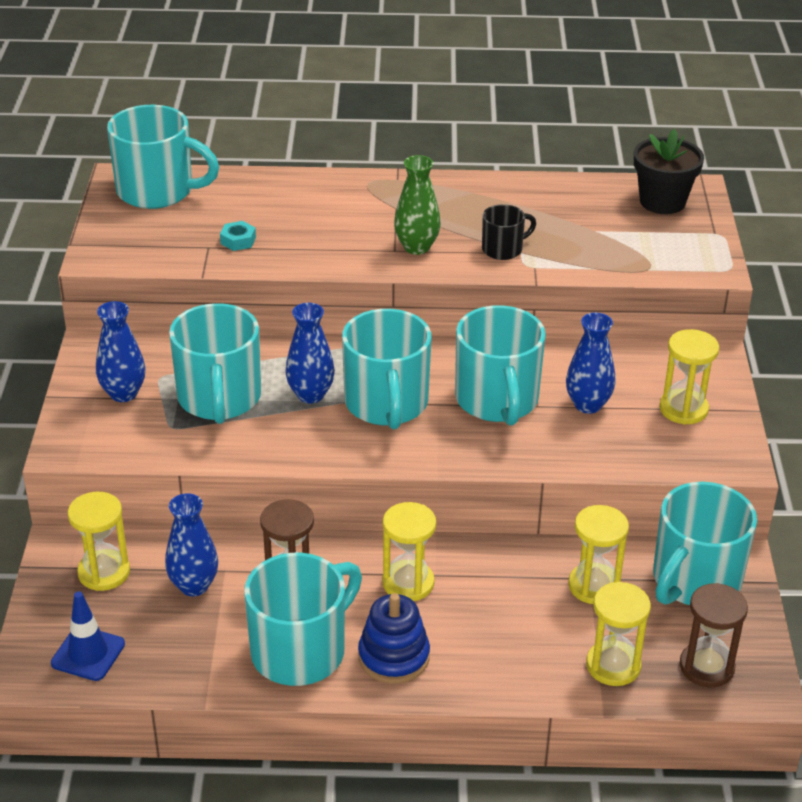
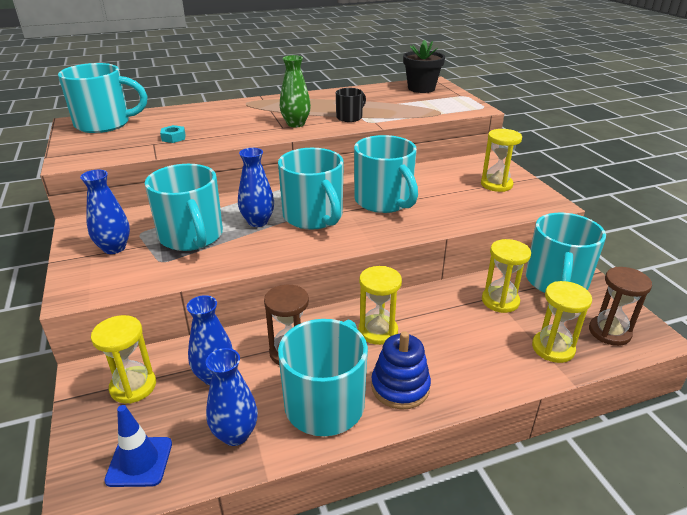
camera: 20 degrees left, 5 degrees down
blue vase [566,313,615,414] -> blue vase moved to [206,348,258,446]

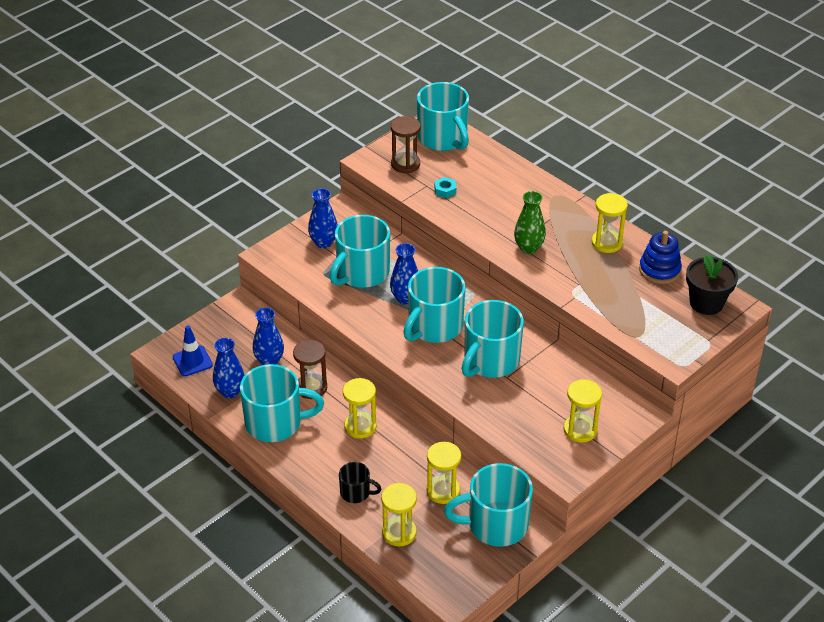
camera: 65 degrees right, 10 degrees up
yellow hourglass [91,315,156,403] -> yellow hourglass moved to [592,193,628,253]
black mug [336,88,366,122] -> black mug moved to [339,462,381,503]
blue stacking toy [371,331,431,410] -> blue stacking toy moved to [639,231,682,284]
brown hourglass [589,267,652,346] -> brown hourglass moved to [391,116,421,173]

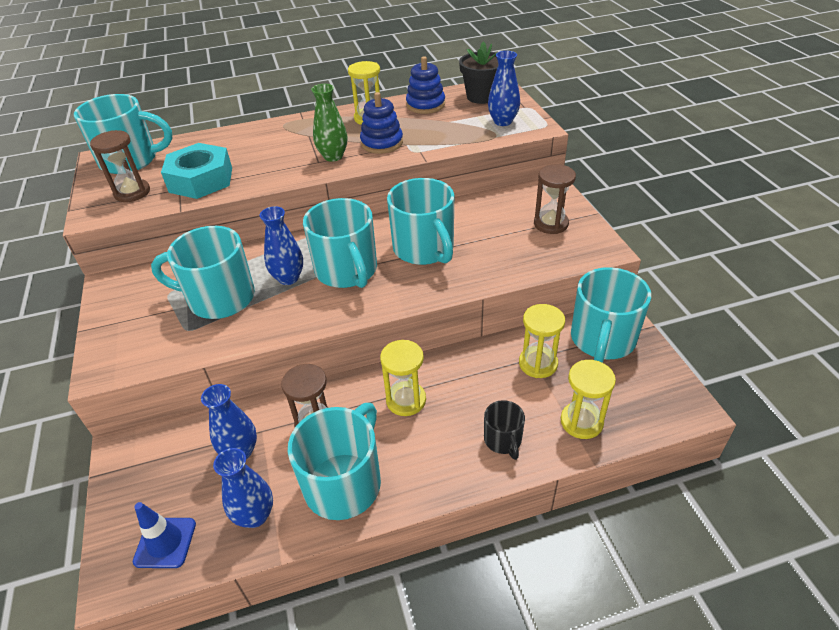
camera: 60 degrees left, 0 degrees up
blue vase [308,188,338,248] -> blue vase moved to [488,51,520,126]
turquoise mug [329,215,390,288] -> turquoise mug turned 120 degrees clockwise [151,226,255,319]
black mug [339,462,381,503] -> black mug turned 120 degrees clockwise [484,400,525,460]
turquoise nut [434,177,456,198] -> turquoise nut [161,143,232,199], size x2.48
yellow hourglass [564,379,602,443] -> brown hourglass [534,164,576,234]
none -> blue stacking toy [360,92,403,154]

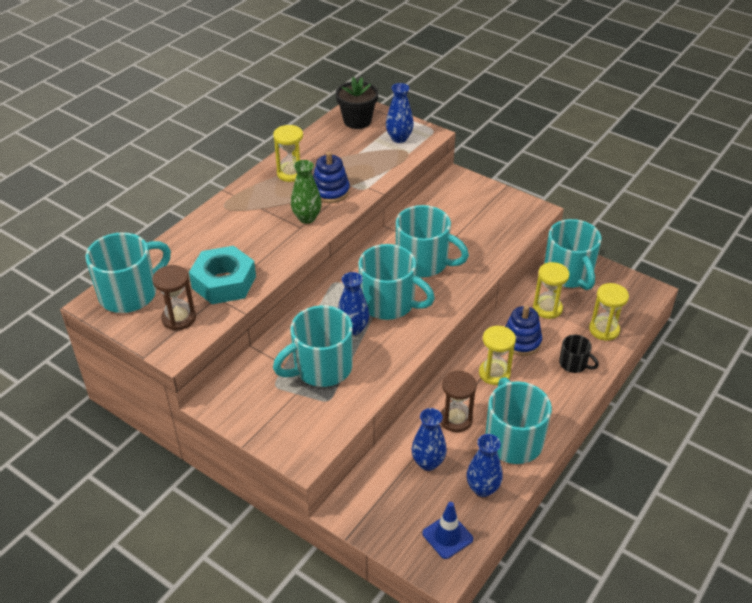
camera: 40 degrees left, 0 degrees up
blue stacking toy [406,56,445,114] -> blue stacking toy moved to [505,305,542,356]
brown hourglass [534,164,576,234] -> none

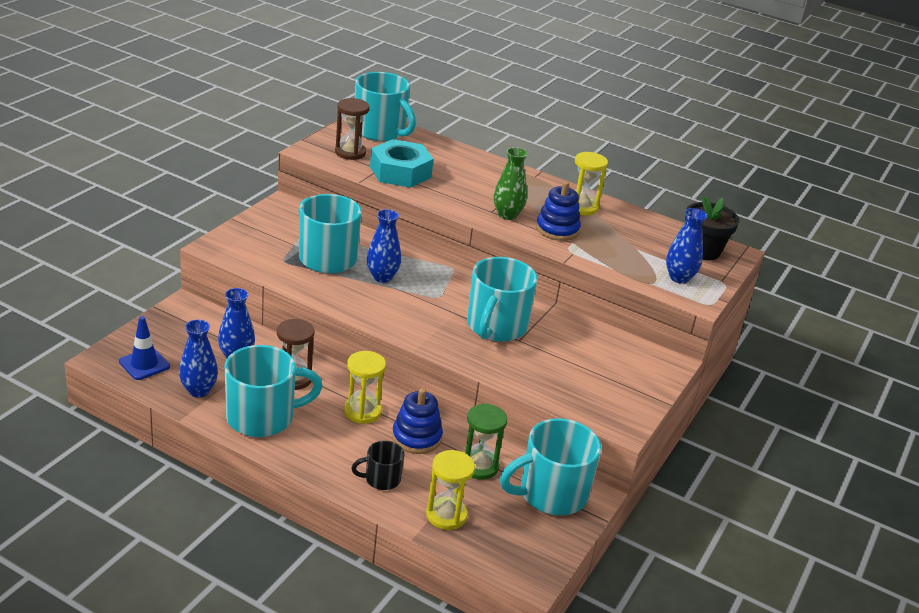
camera: 80 degrees right, 10 degrees down
turquoise mug [358,244,435,320] -> none
yellow hourglass [533,262,569,319] -> green hourglass [465,404,507,480]
black mug [559,335,599,373] -> black mug turned 45 degrees clockwise [352,441,404,490]

